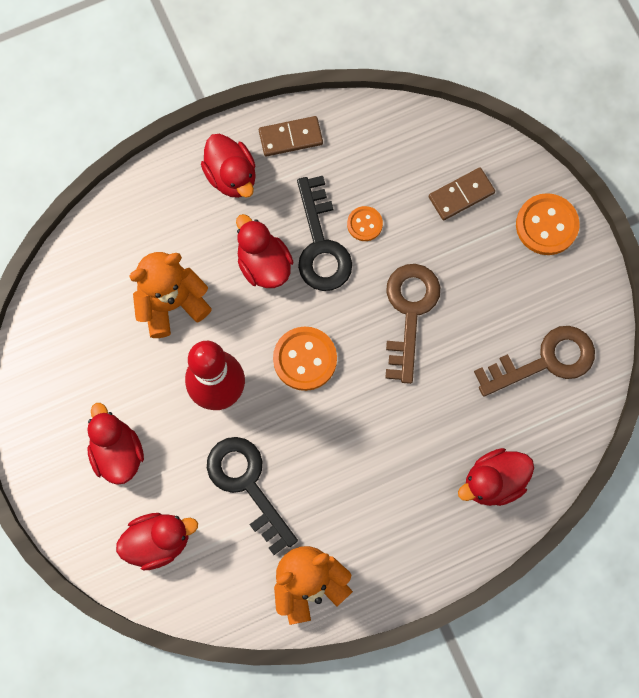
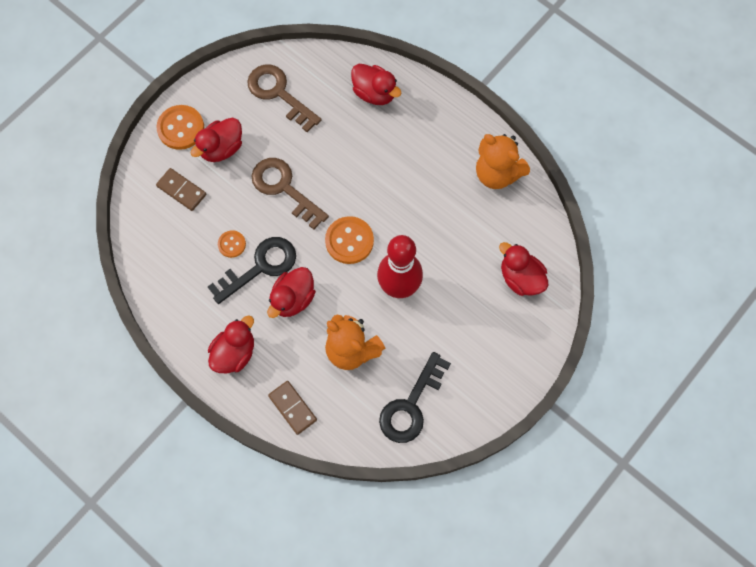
camera: 115 degrees left, 5 degrees down
red duck [87,403,144,485] -> red duck moved to [191,118,242,162]
black key [207,437,298,555] -> black key moved to [379,352,451,443]
brown domino [259,116,323,157] -> brown domino moved to [268,381,317,435]
brown key [385,264,440,384] -> brown key turned 60 degrees clockwise [251,158,329,230]

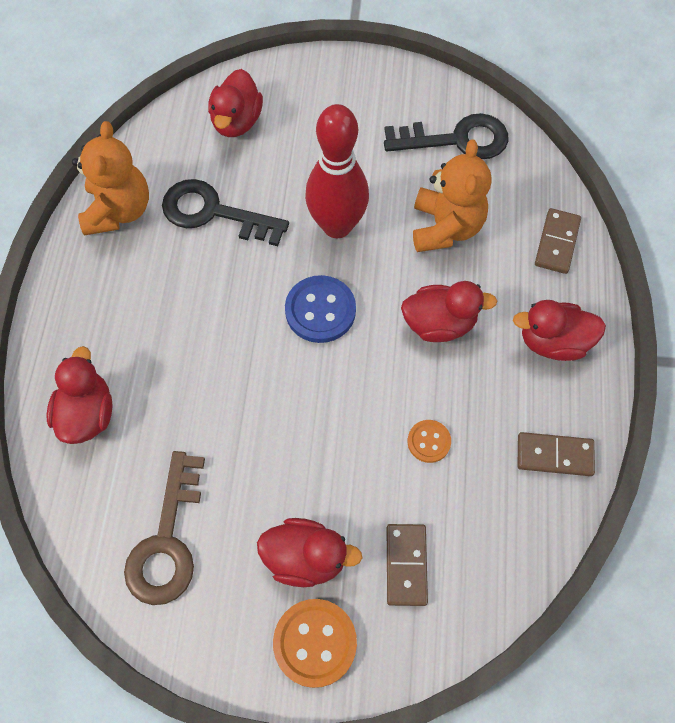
camera: 125 degrees left, 5 degrees down
black key [208,237,296,304] -> black key moved to [162,179,289,246]
brown key [251,158,329,230] -> none
orange button [325,216,374,264] -> blue button [285,275,356,343]
none -> brown domino [517,432,595,476]

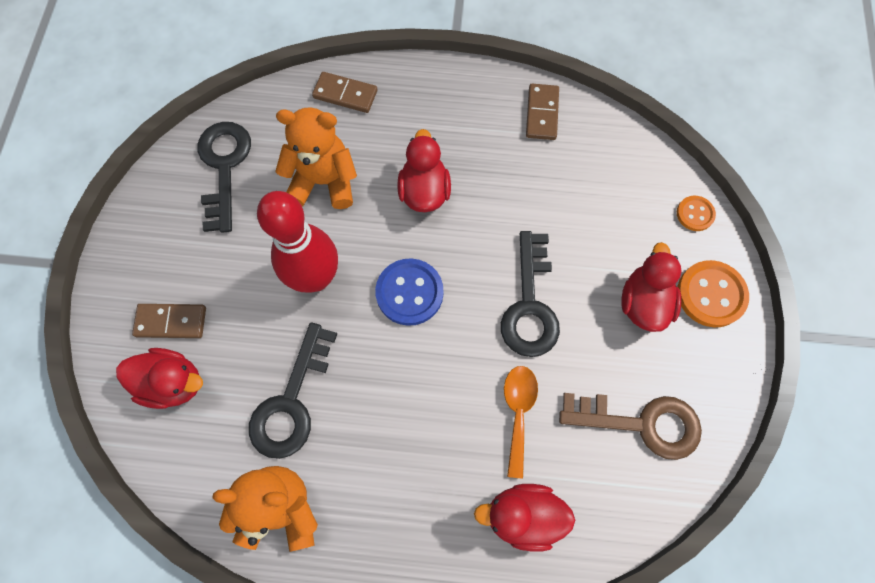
camera: 90 degrees left, 5 degrees up
brown domino [387,524,428,606] -> brown domino moved to [132,304,206,338]
orange button [408,420,451,463] -> orange button moved to [677,196,716,231]
red duck [513,300,606,361] -> none
none -> black key [501,231,560,357]
none -> orange spoon [504,366,538,478]

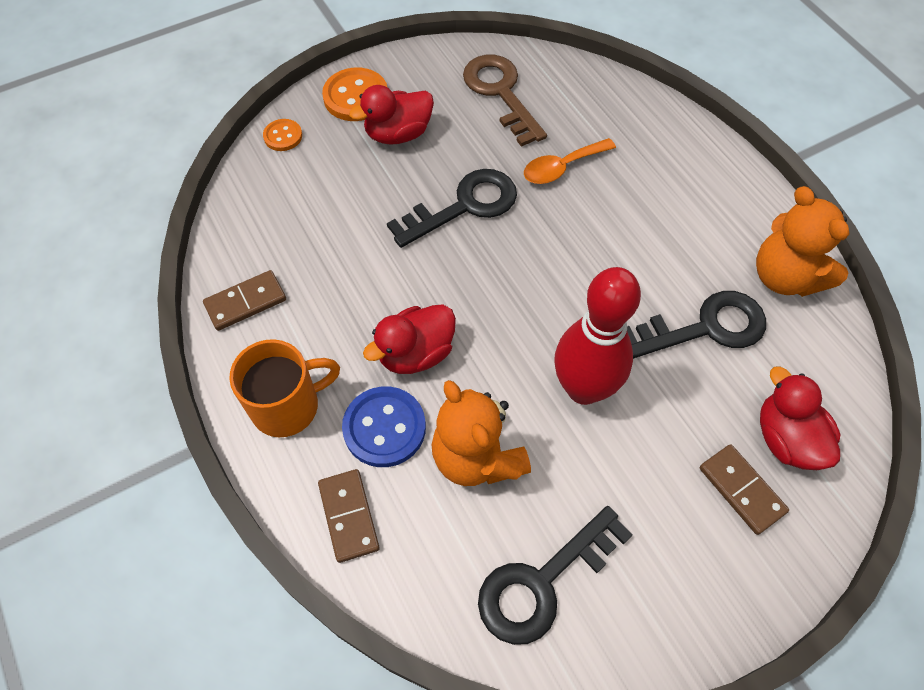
camera: 125 degrees left, 10 degrees down
blue button [375,258,444,326] -> blue button moved to [342,386,426,467]
red duck [474,484,575,552] -> none
none -> orange mug [229,339,340,437]

